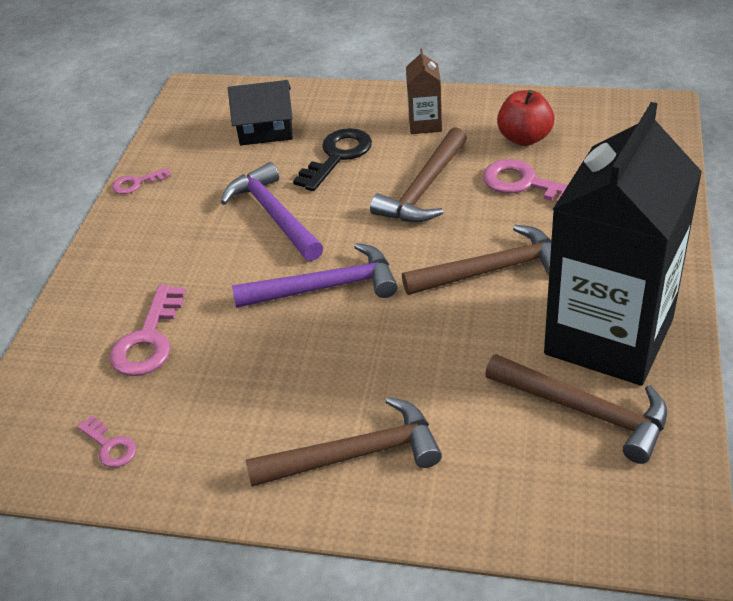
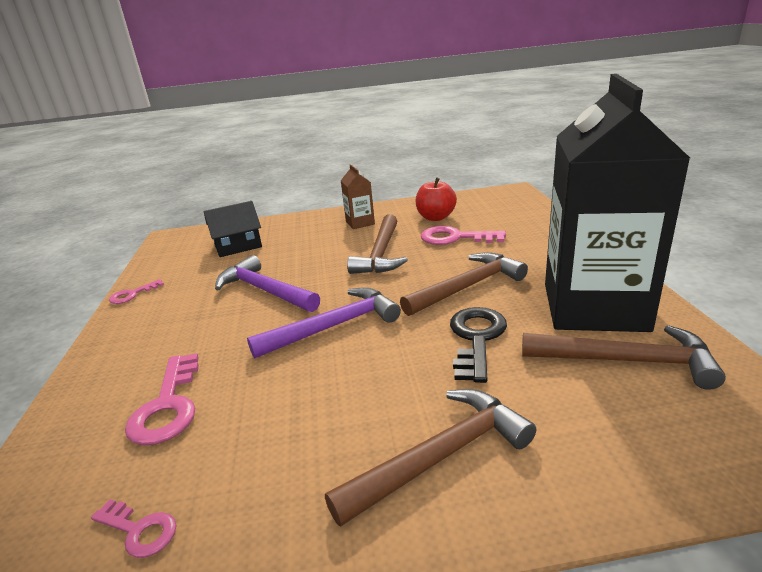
camera: 20 degrees left, 15 degrees down
black key [293,128,372,191] -> black key moved to [450,307,507,383]

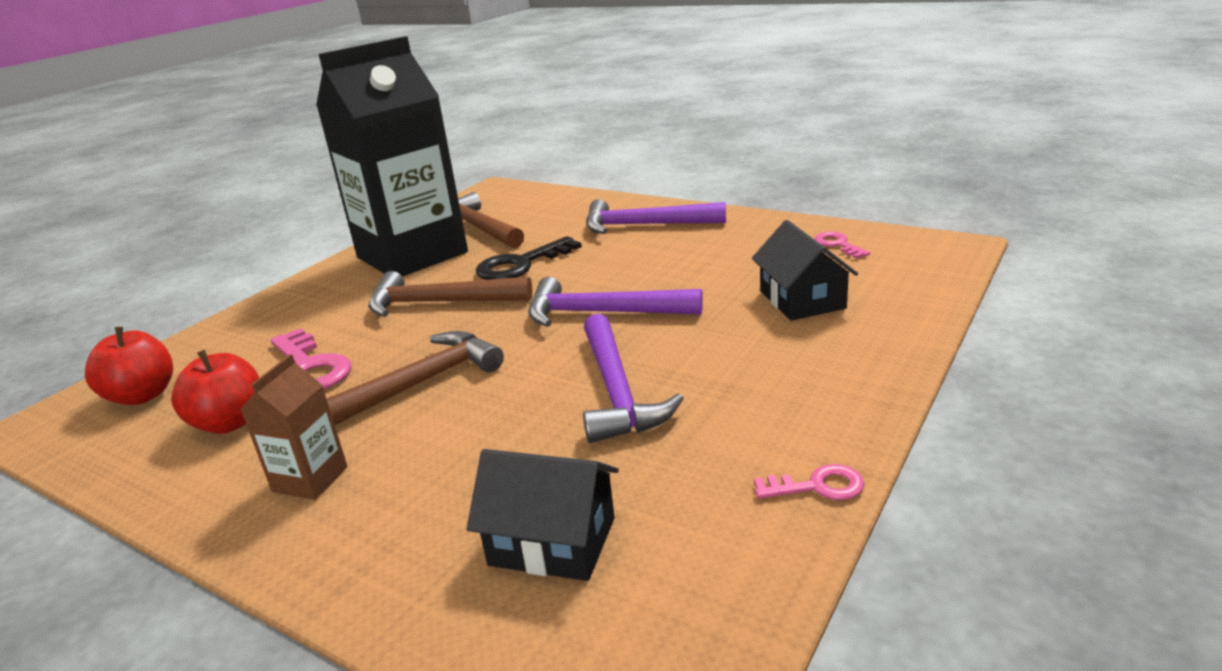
camera: 140 degrees left, 0 degrees up
pink key [125,354,199,445] -> black house [752,220,858,321]
brown hammer [325,389,536,527] -> purple hammer [586,199,726,234]
none -> red apple [85,327,173,405]

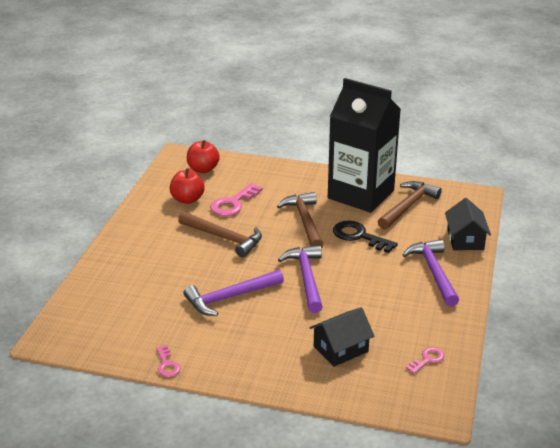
camera: 70 degrees right, 5 degrees up
brown carton [240,354,347,500] -> none
black house [467,449,619,581] -> black house moved to [445,198,491,250]

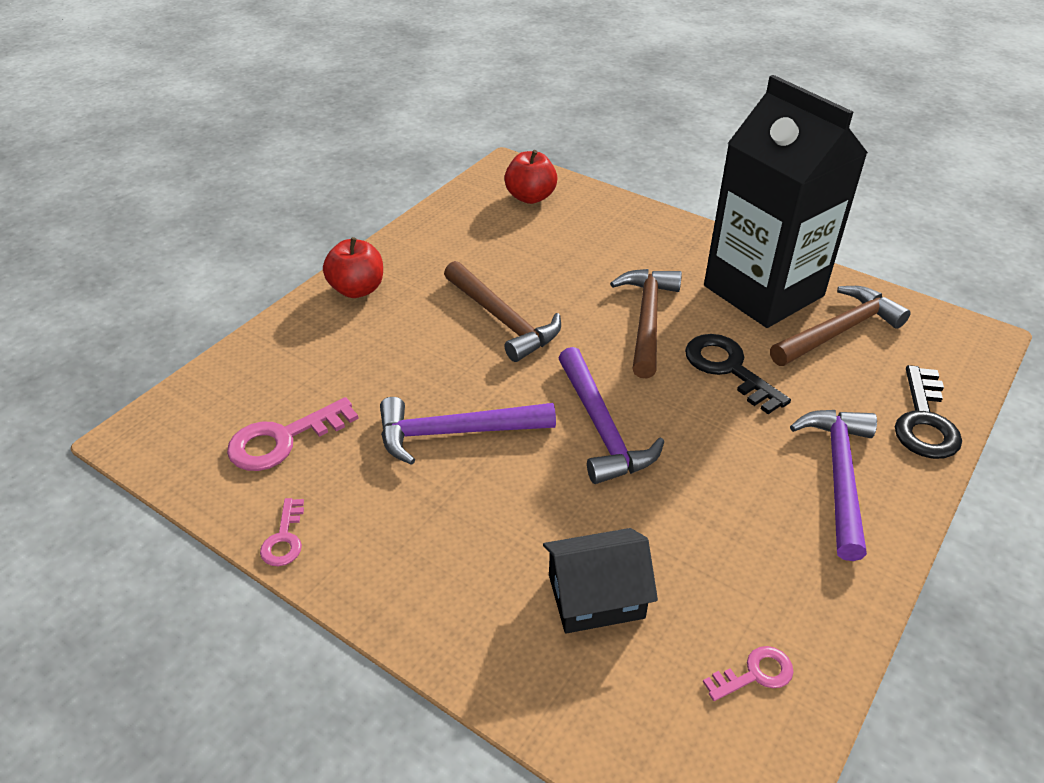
camera: 20 degrees right, 10 degrees up
red apple [170,168,205,204] -> red apple moved to [323,237,383,298]
pink key [210,183,263,216] -> pink key moved to [227,397,359,471]
purple hammer [278,245,323,313] -> purple hammer turned 150 degrees clockwise [559,347,664,484]
black house [445,198,491,250] -> black key [895,365,962,459]

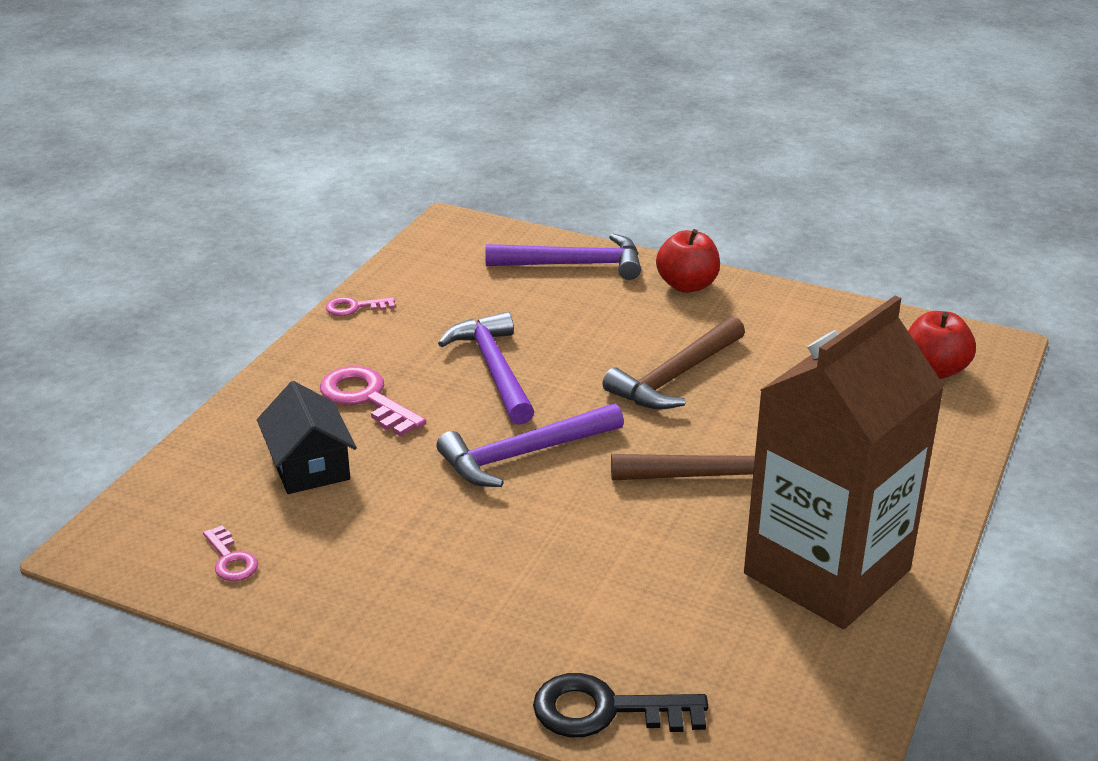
camera: 80 degrees right, 10 degrees down
pink key [227,397,359,471] -> pink key moved to [320,366,426,436]
black key [685,334,791,414] -> none
black carton [704,75,868,328] -> brown carton [744,296,945,629]
brown hammer [770,286,911,366] -> none
purple hammer [790,410,877,561] -> purple hammer moved to [485,233,641,280]

